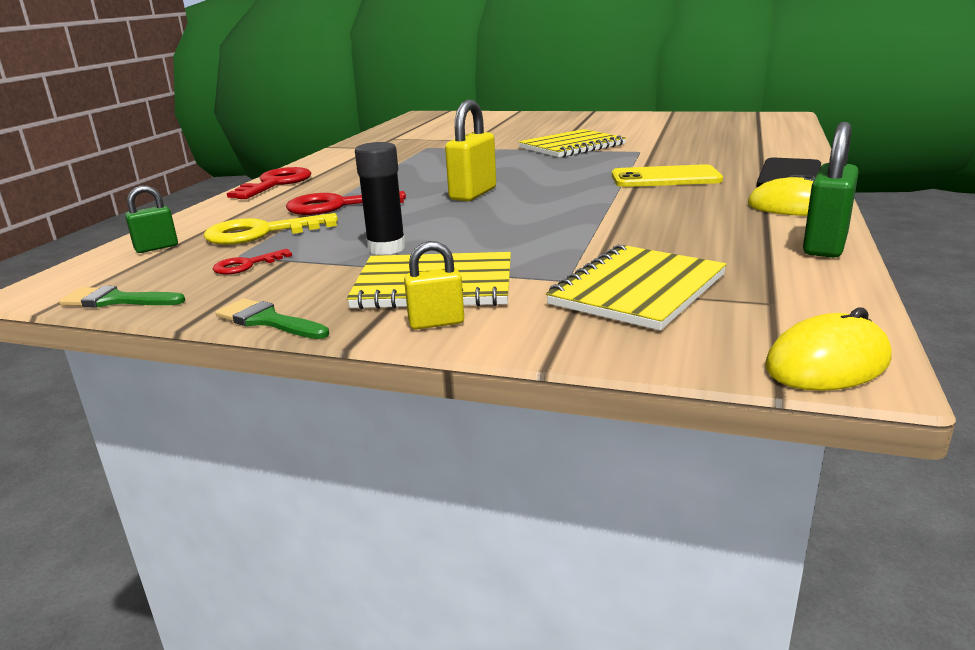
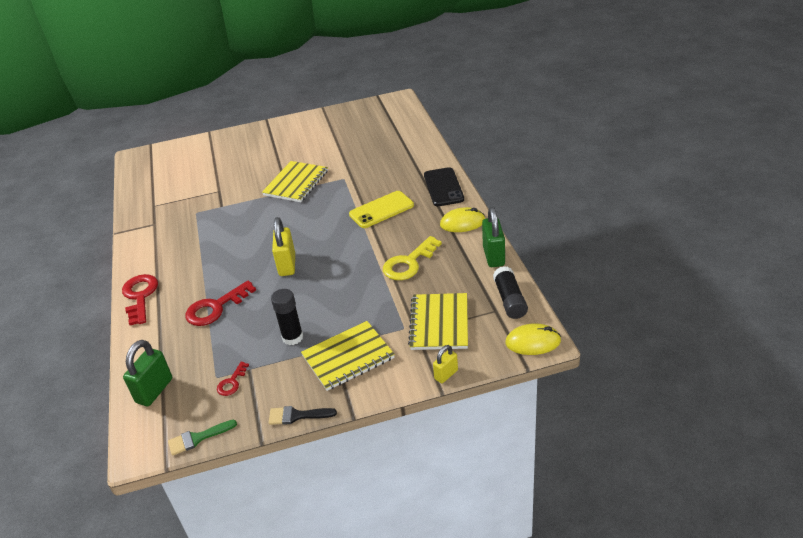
camera: 30 degrees left, 15 degrees up
green padlock [125,186,178,253] -> green padlock [123,340,172,406], size x1.70
yellow key [204,213,338,245] -> yellow key moved to [383,236,442,280]
green brush [216,298,329,339] -> black brush [269,406,337,425]
yellow padlock [404,241,464,330] -> yellow padlock moved to [433,345,458,383]
yellow mouse [765,308,892,391] -> yellow mouse turned 60 degrees clockwise [505,323,561,355]
none -> black glue stick [493,266,528,319]

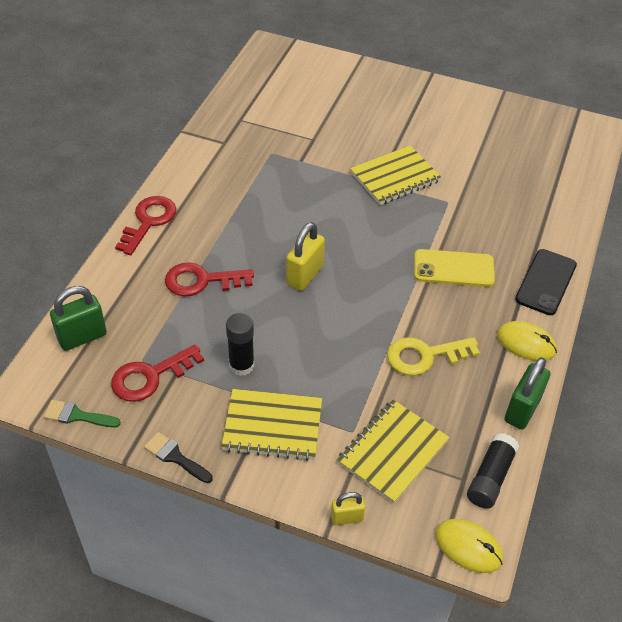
camera: 30 degrees right, 10 degrees up
red key [217,362,249,396] -> red key [111,344,204,402], size x1.87

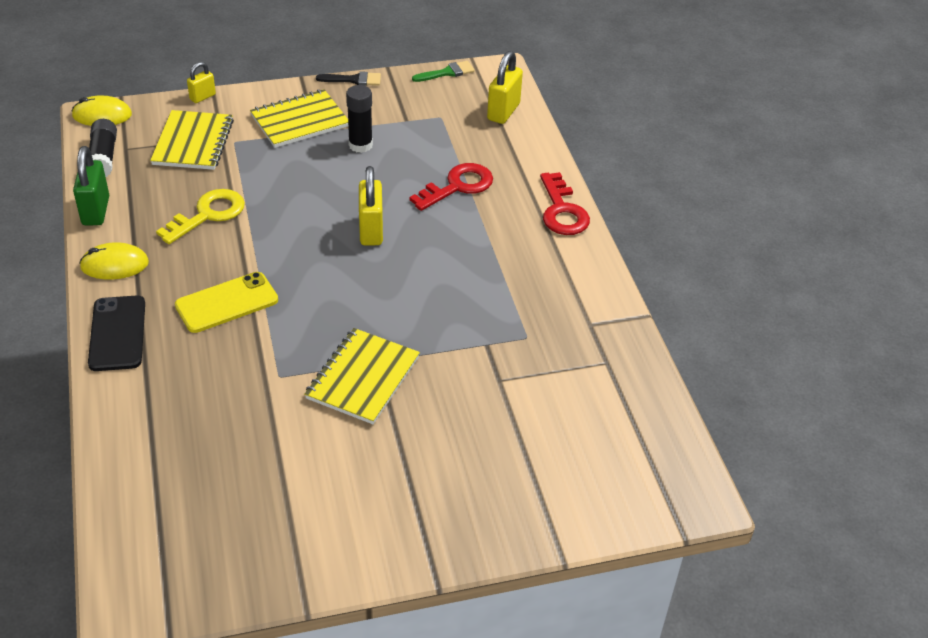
camera: 145 degrees right, 5 degrees down
green padlock [50,286,107,351] -> yellow padlock [487,51,523,124]
red key [111,344,204,402] -> none

